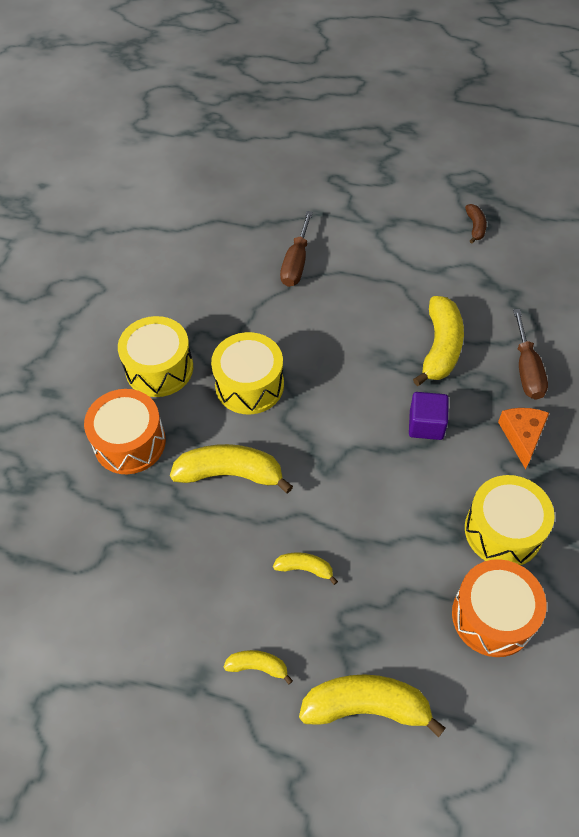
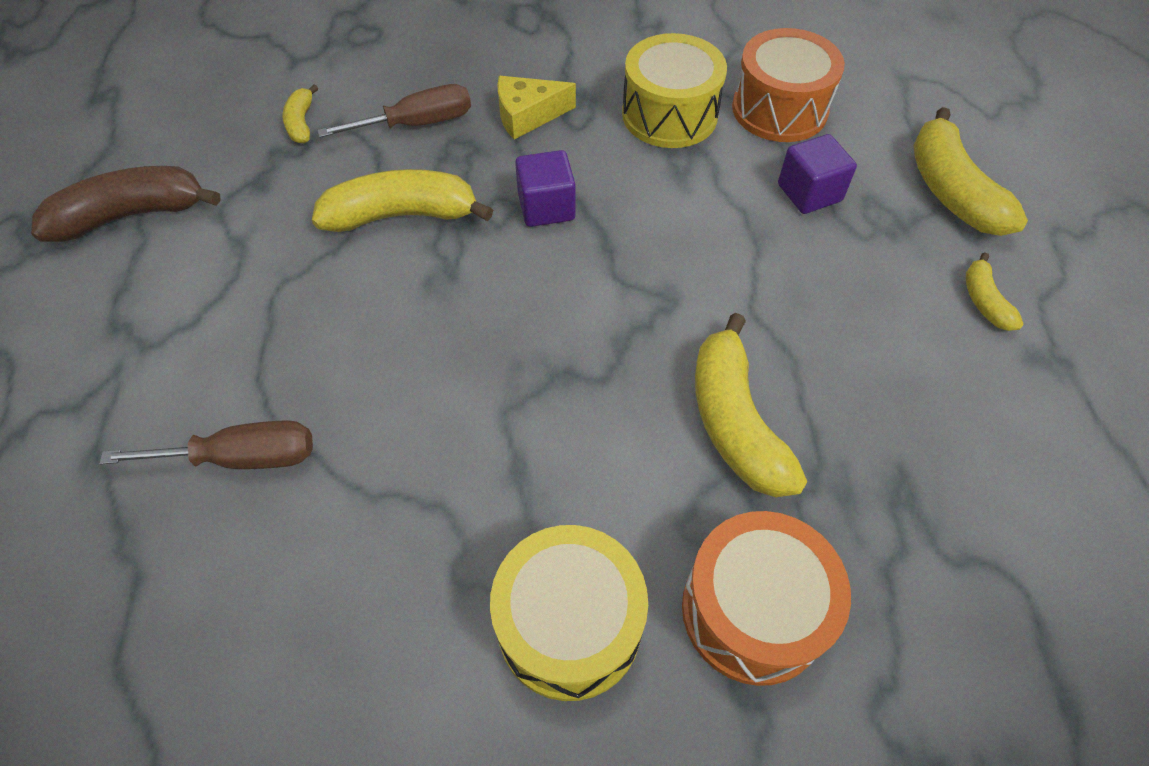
camera: 110 degrees left, 0 degrees up
yellow drum [211,332,284,414] -> none
yellow banana [273,552,338,585] -> yellow banana moved to [283,85,318,143]
brown banana [465,204,487,243] -> brown banana [31,166,221,242], size x1.97
orange cheese [498,408,549,469] -> yellow cheese [497,76,576,140]
none -> purple cube [778,134,857,214]

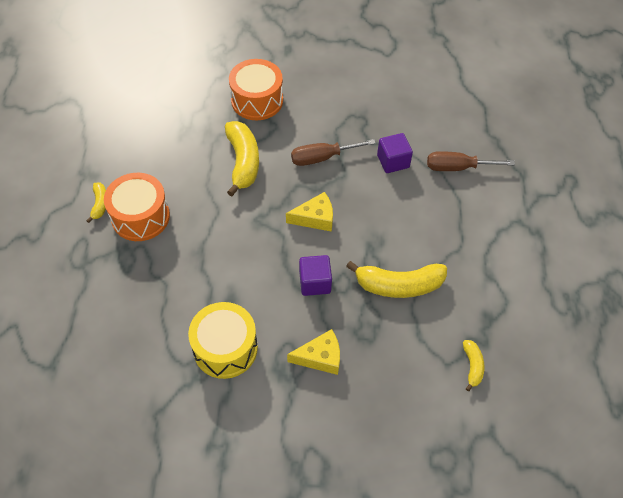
camera: 175 degrees left, 0 degrees up
brown banana [31,166,221,242] -> none
brown screwdriver [317,84,471,138] -> brown screwdriver moved to [291,139,376,166]
yellow drum [490,525,648,701] -> none
orange drum [732,28,845,142] -> orange drum moved to [104,173,170,241]
purple cube [778,134,857,214] -> purple cube moved to [377,133,413,173]
yellow banana [914,107,1028,236] -> none
none -> yellow cheese [286,192,333,232]

